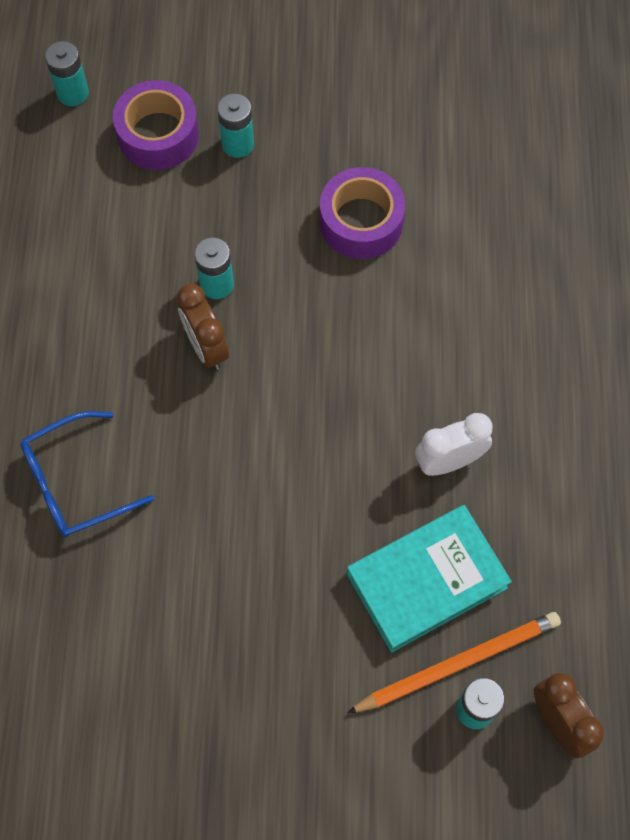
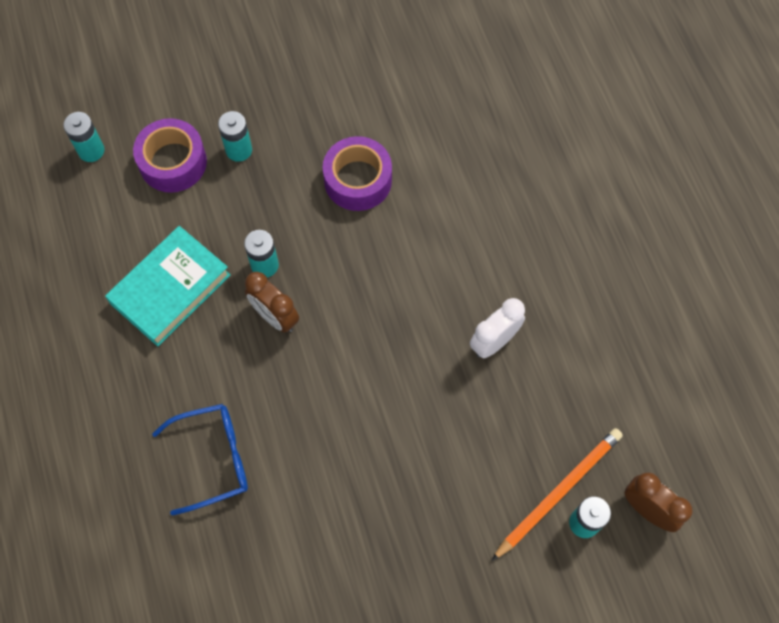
camera: 20 degrees left, 0 degrees up
blue glasses [21,411,154,537] -> blue glasses turned 150 degrees counterclockwise [152,404,248,516]
turquoise book [347,505,512,653] -> turquoise book moved to [105,226,230,346]

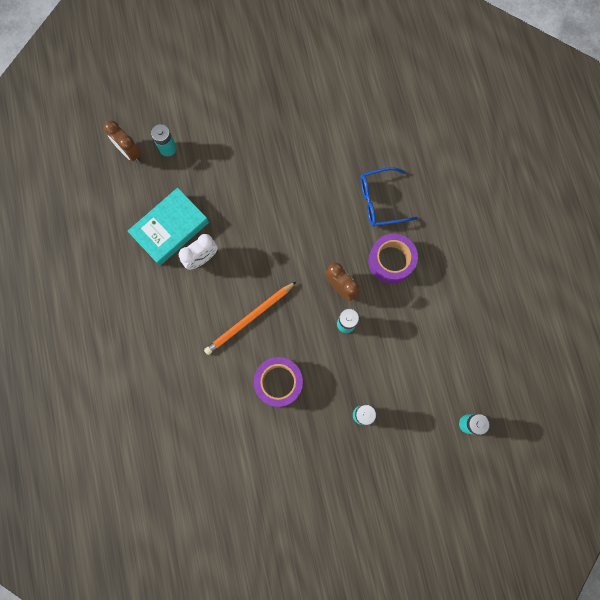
camera: 175 degrees left, 10 degrees up
turquoise book [105,226,230,346] -> turquoise book moved to [128,188,209,266]
purple tape [133,118,207,193] -> purple tape moved to [368,234,418,284]
orange pencil [492,428,623,561] -> orange pencil moved to [204,281,297,355]

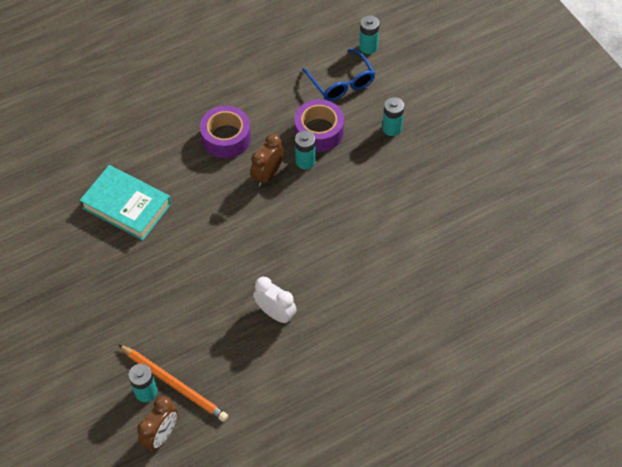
camera: 105 degrees left, 20 degrees down
turquoise book [128,188,209,266] -> turquoise book moved to [80,165,171,241]
orange pencil [204,281,297,355] -> orange pencil moved to [118,344,228,422]
purple tape [254,357,303,407] -> purple tape moved to [294,99,344,152]
blue glasses [360,167,418,227] -> blue glasses moved to [302,49,375,101]

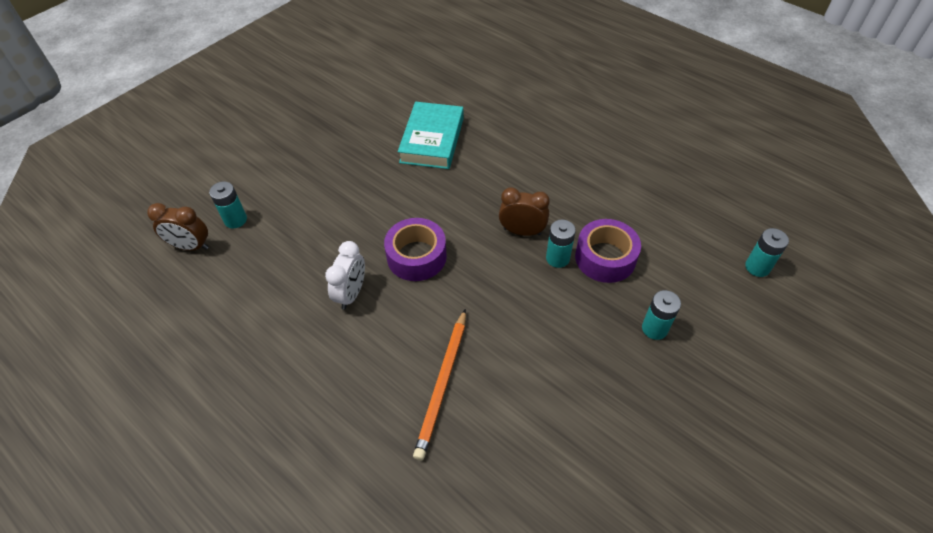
camera: 70 degrees right, 5 degrees down
orange pencil [118,344,228,422] -> orange pencil moved to [413,309,466,461]
purple tape [200,106,251,158] -> purple tape moved to [384,218,447,281]
blue glasses [302,49,375,101] -> none

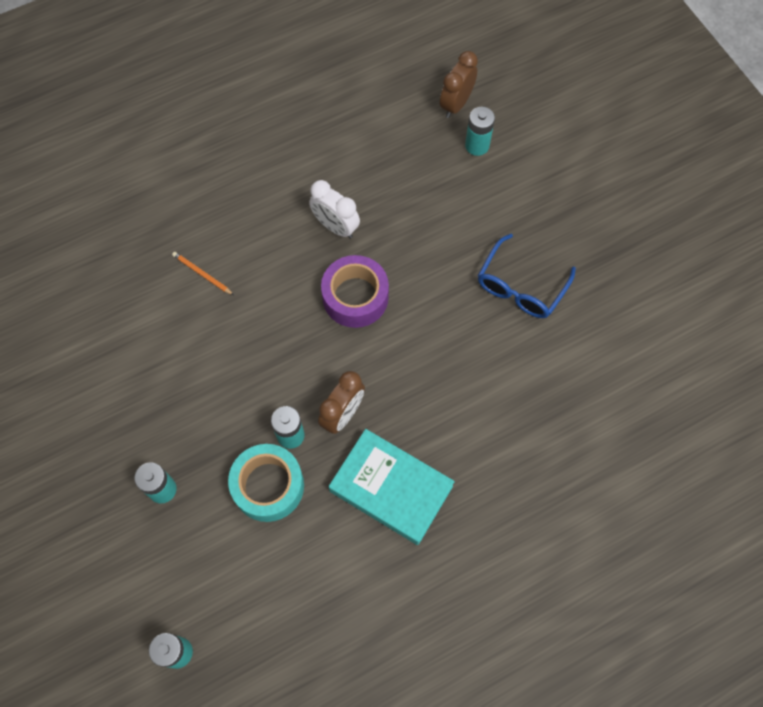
camera: 110 degrees right, 15 degrees up
turquoise book [398,102,464,169] -> turquoise book moved to [329,429,455,545]
orange pencil [413,309,466,461] -> orange pencil [172,252,234,295], size x0.50
purple tape [575,219,641,283] -> turquoise tape [228,444,304,522]
none -> blue glasses [478,234,576,318]

